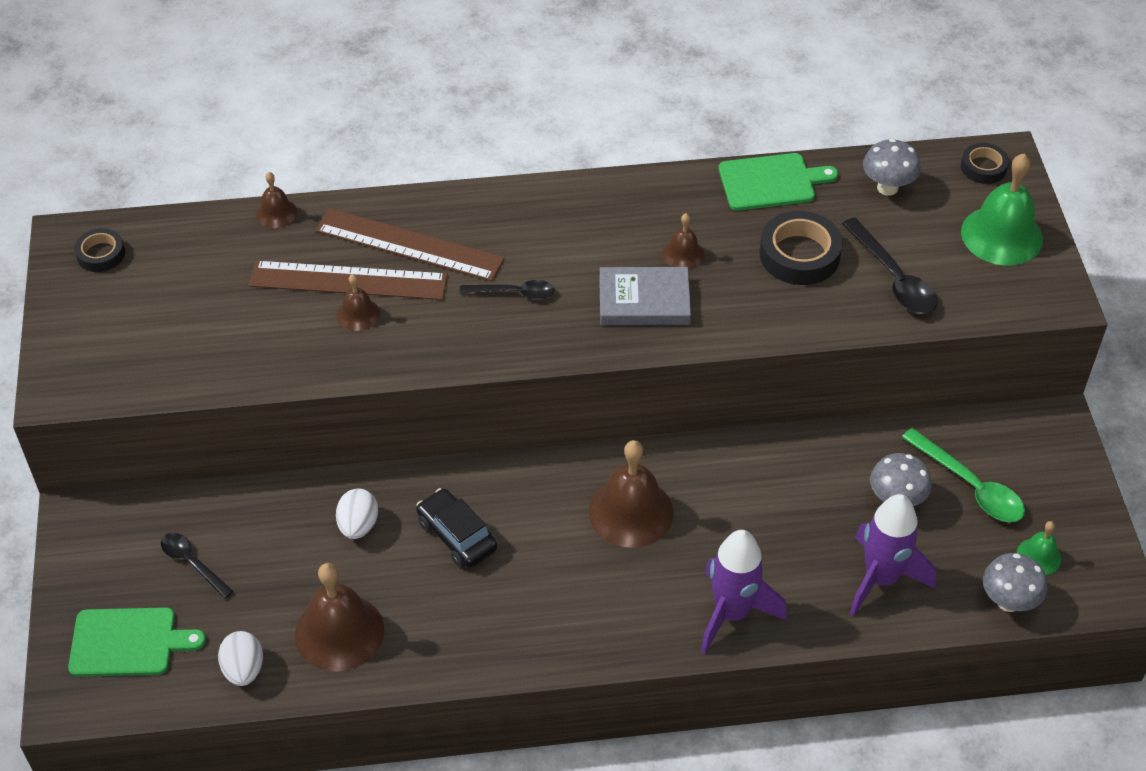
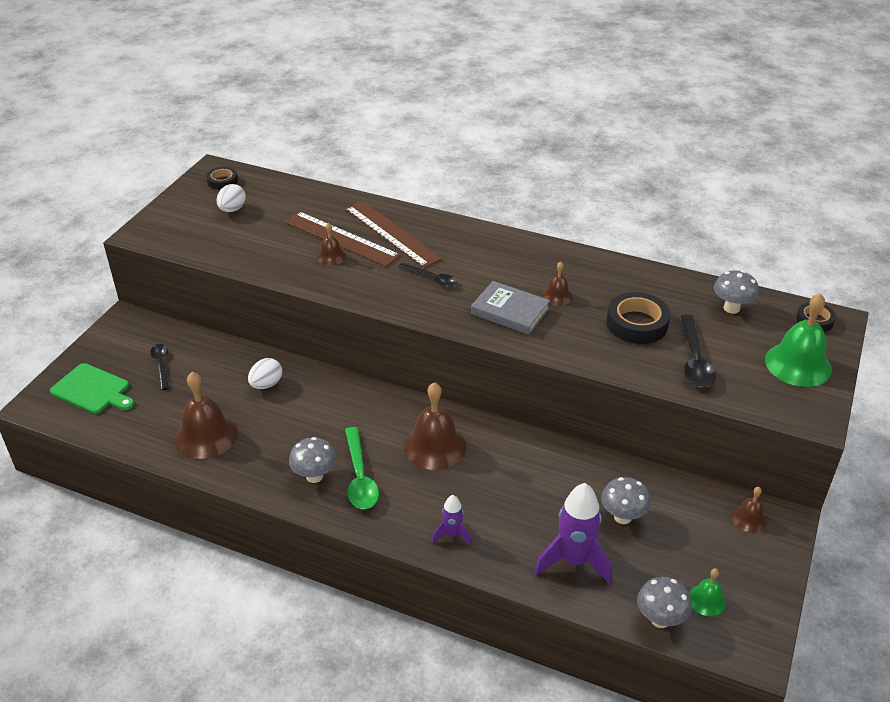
camera: 30 degrees right, 10 degrees down
white egg [218,631,263,686] -> white egg moved to [217,184,246,212]
brown bell [256,172,297,228] -> brown bell moved to [731,487,767,533]
black car [416,488,497,568] -> none
purple rocket [701,530,787,654] -> purple rocket [432,495,472,546], size x0.53
green cutting board [719,153,838,210] -> none
green spoon [902,428,1025,523] -> green spoon moved to [345,427,379,509]
none -> grey mushroom [289,437,336,483]

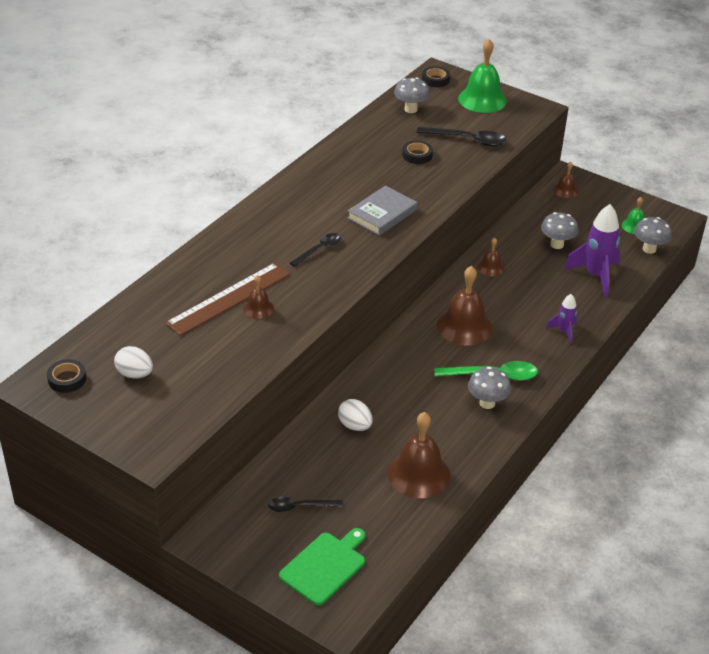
camera: 80 degrees left, 0 degrees up
brown ruler [345,201,442,268] -> none
brown bell [542,261,573,306] -> brown bell moved to [477,238,504,276]
black tape [607,292,670,344] -> black tape [402,140,433,164], size x0.59

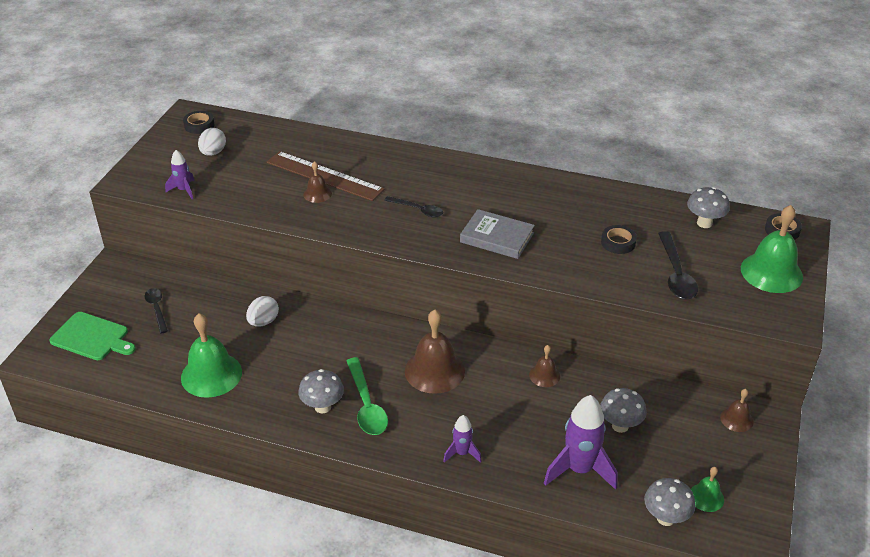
camera: 75 degrees right, 0 degrees up
brown bell [387,412,451,498] -> green bell [181,313,242,398]
none -> purple rocket [165,150,194,199]

